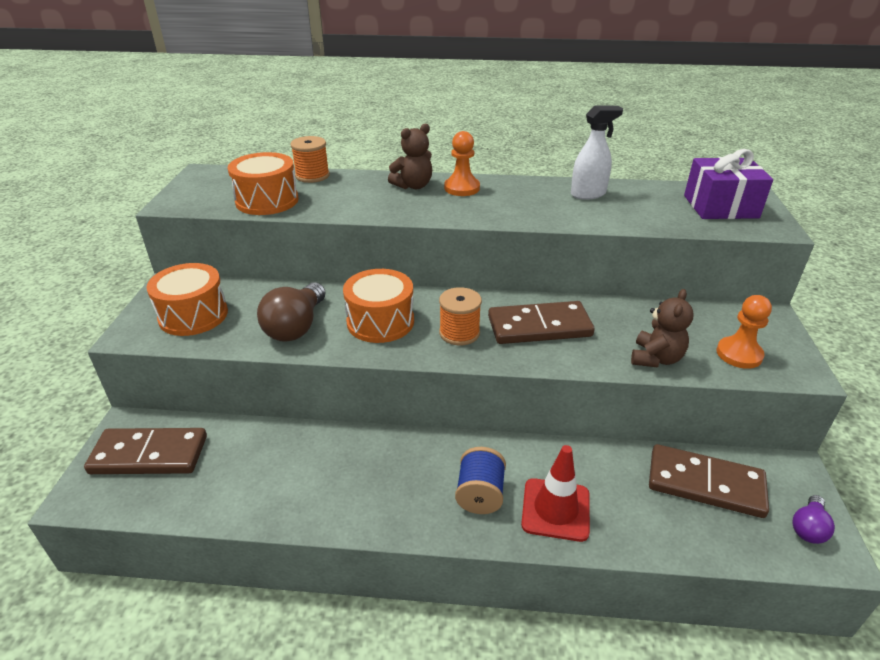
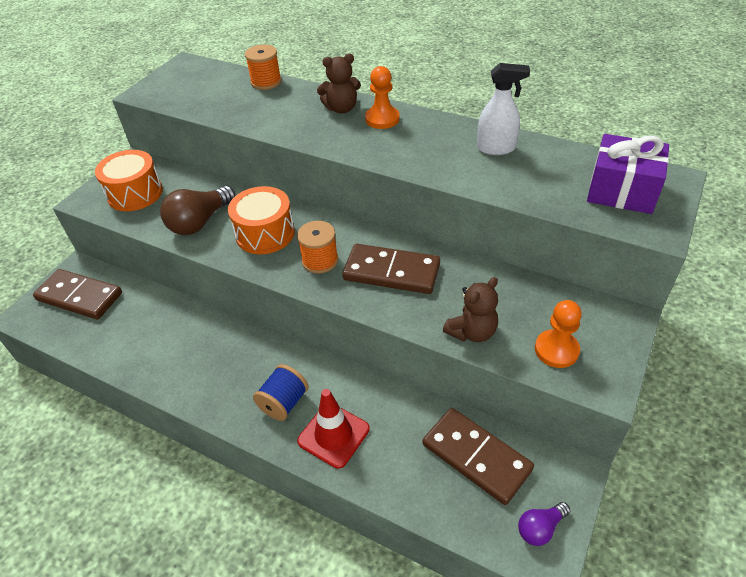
camera: 25 degrees right, 10 degrees up
orange drum [228,152,299,215] -> none

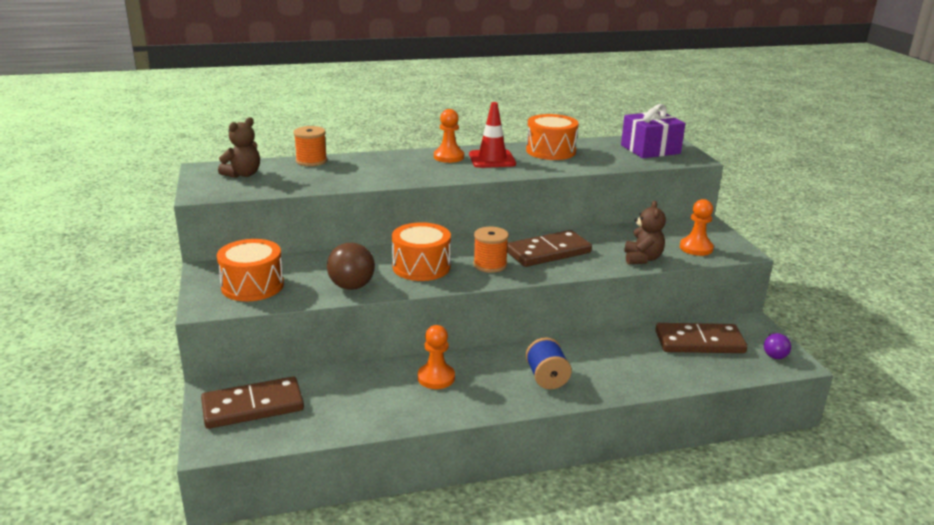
camera: 45 degrees left, 20 degrees down
red traffic cone [297,389,370,469] -> red traffic cone moved to [469,102,516,168]
brown teddy bear [317,53,361,113] -> brown teddy bear moved to [218,117,260,178]
white spray bottle [477,63,530,155] -> orange drum [526,114,579,160]
none -> orange pawn [418,325,455,389]

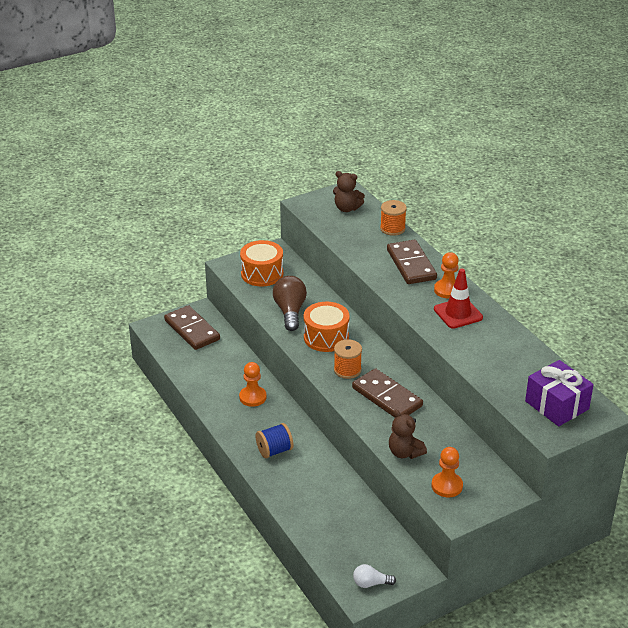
camera: 75 degrees right, 10 degrees up
brown light bulb [327,242,375,290] -> brown light bulb turned 105 degrees clockwise [273,276,307,331]
orange drum [526,114,579,160] -> none
brown teddy bear [624,201,666,264] -> brown teddy bear turned 60 degrees clockwise [389,409,427,459]
brown domino [655,323,747,353] -> brown domino moved to [387,240,437,284]
purple light bulb [764,332,791,359] -> white light bulb [353,564,396,588]

